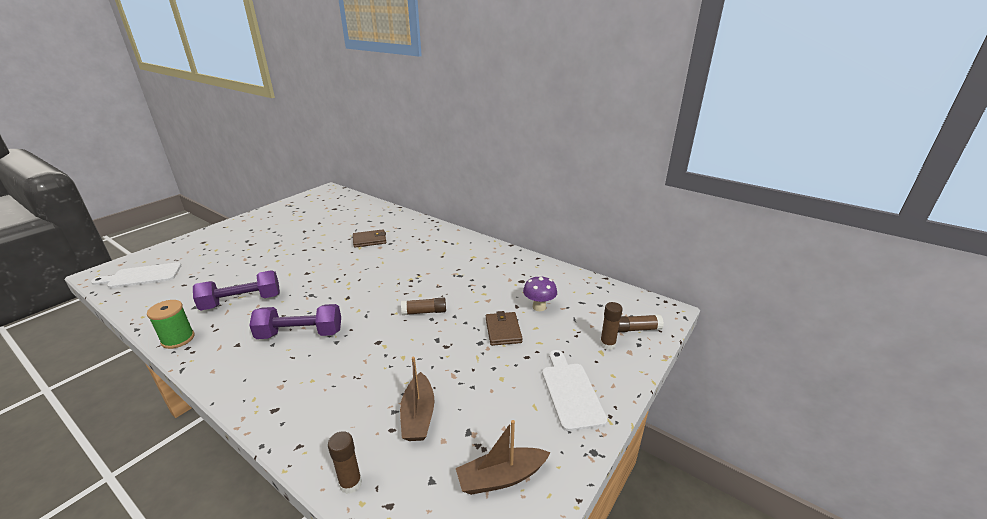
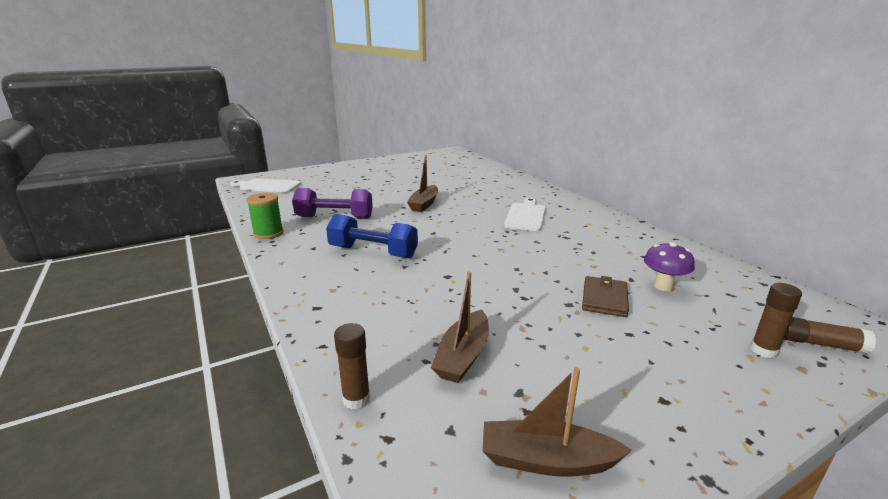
camera: 25 degrees right, 5 degrees down
purple dumbbell [249,304,341,339] -> blue dumbbell [326,214,418,259]
brown wallet [353,229,386,248] -> none
brown glue stick [401,297,446,315] -> none
white cutting board [542,350,608,431] -> white cutting board moved to [504,198,546,231]
none -> brown boat [407,155,438,212]

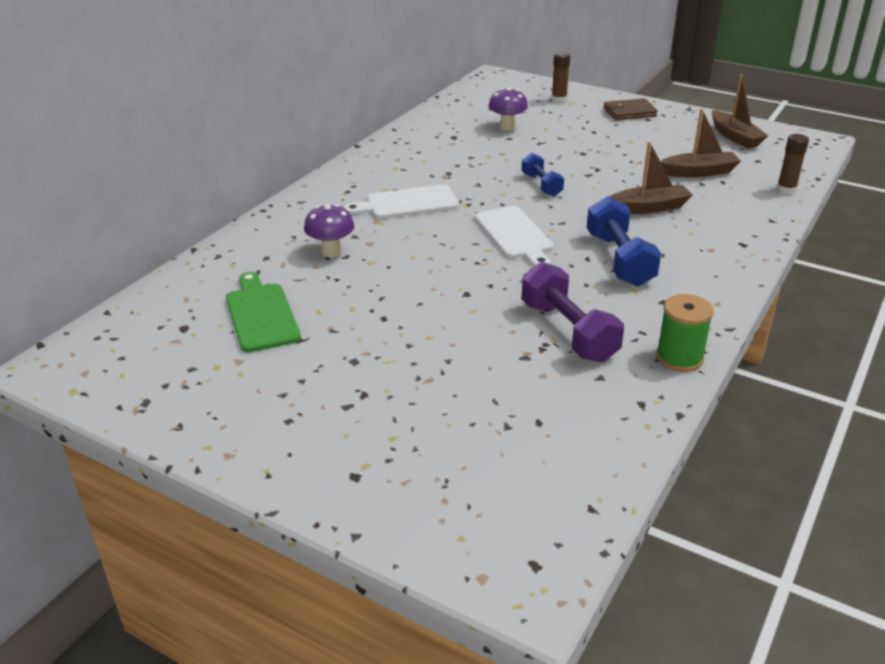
camera: 120 degrees left, 10 degrees up
white cutting board [230,179,301,192] -> white cutting board moved to [475,206,554,267]
brown boat [407,155,438,212] -> brown boat moved to [610,142,692,214]
brown wallet [582,276,629,317] -> brown wallet moved to [603,98,658,120]
brown glue stick [784,317,876,354] -> none
none -> green cutting board [226,272,301,352]
none -> purple mushroom [304,204,355,257]
none -> blue dumbbell [522,153,564,197]

